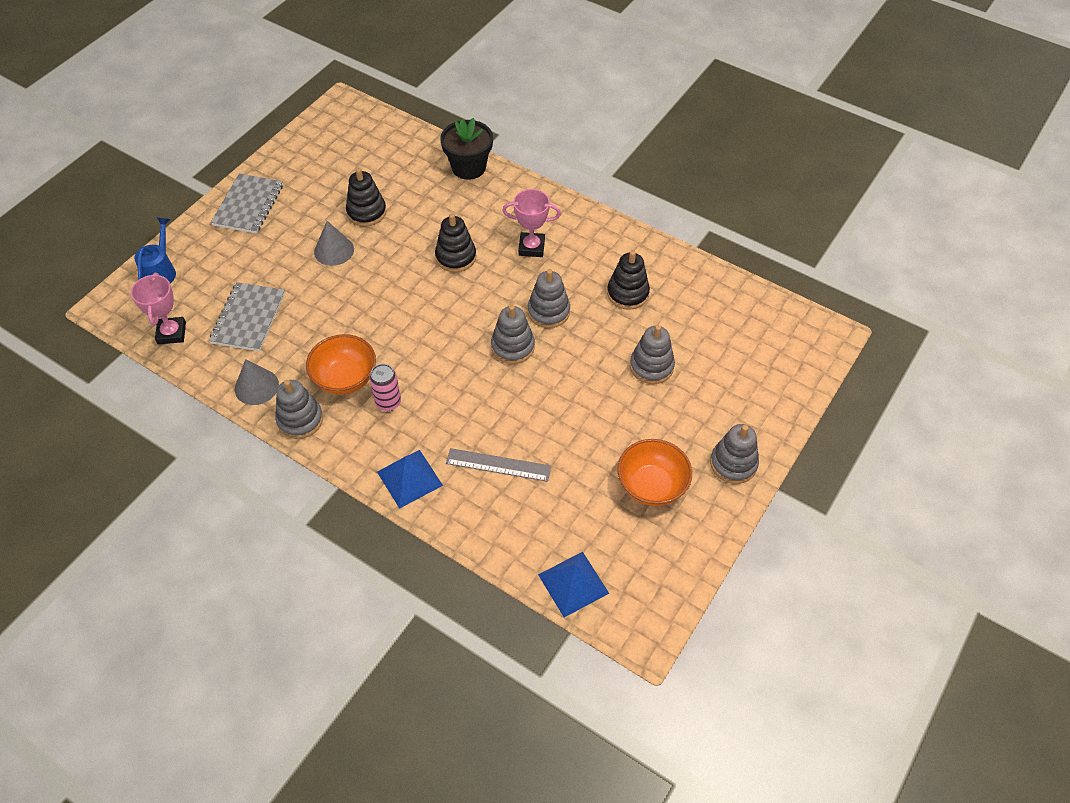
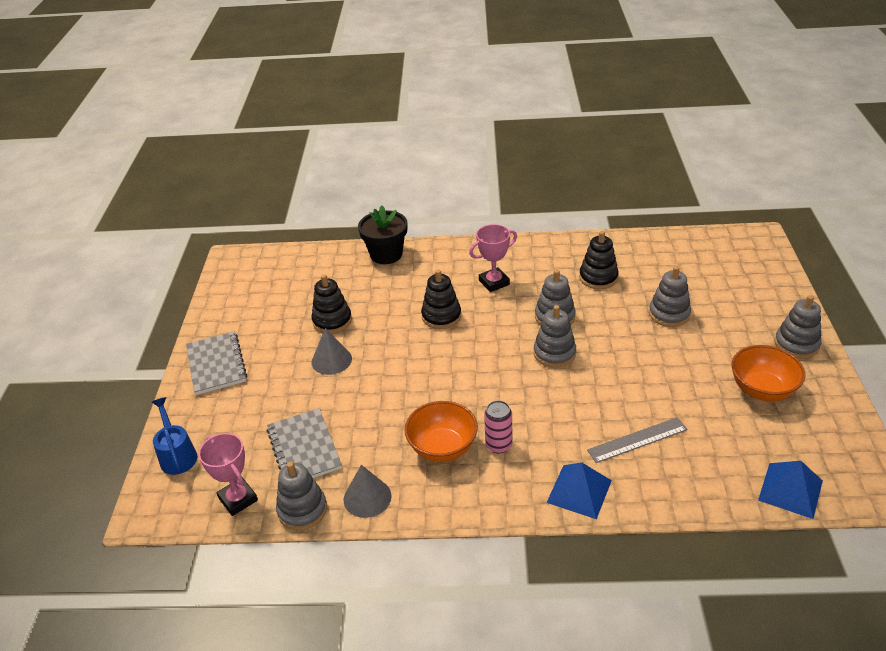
camera: 30 degrees left, 15 degrees down
grey stacking toy [275,380,323,439] -> grey stacking toy moved to [276,462,327,530]

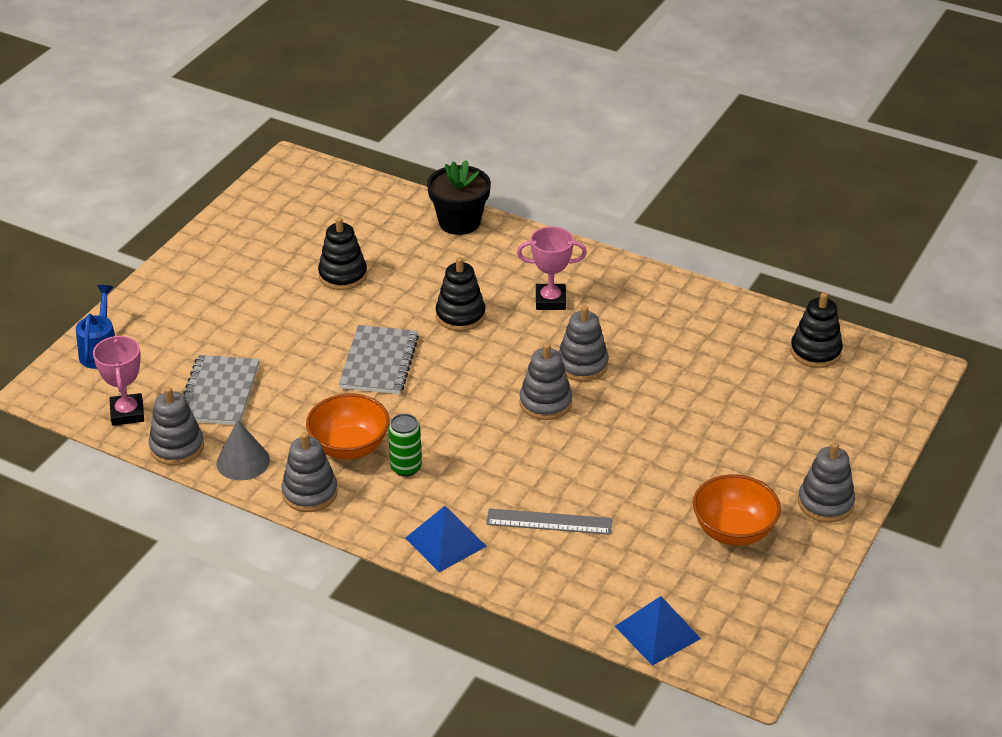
camera: 25 degrees right, 0 degrees up
grey notebook [186,332,247,395] -> grey notebook moved to [339,325,419,394]
grey cone [311,328,352,375] -> none
pink can [484,400,512,453] -> green can [388,414,422,477]
black stacking toy [579,231,619,289] -> black stacking toy moved to [790,292,843,368]
grey stacking toy [649,266,691,327] -> grey stacking toy moved to [281,432,338,512]

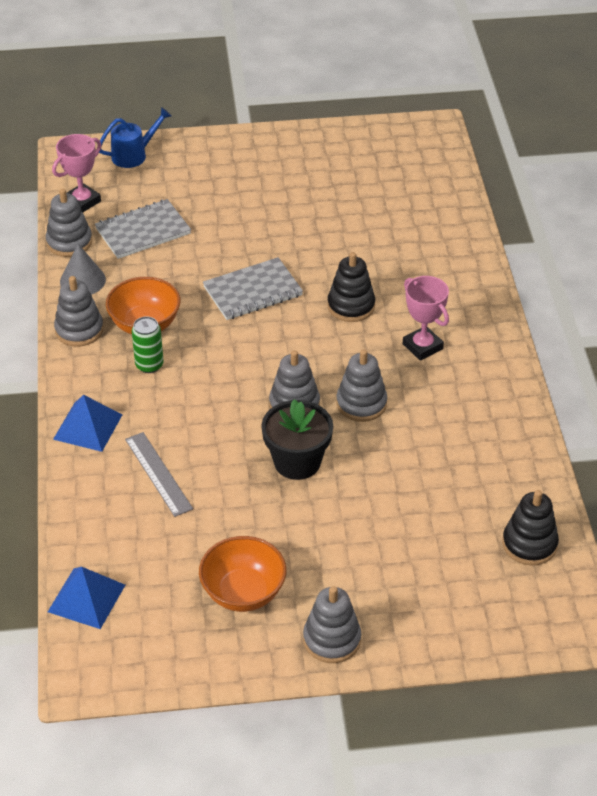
camera: 55 degrees right, 5 degrees up
black stacking toy [318,217,367,290] -> none
black flower pot [427,160,491,235] -> black flower pot moved to [261,399,333,480]

